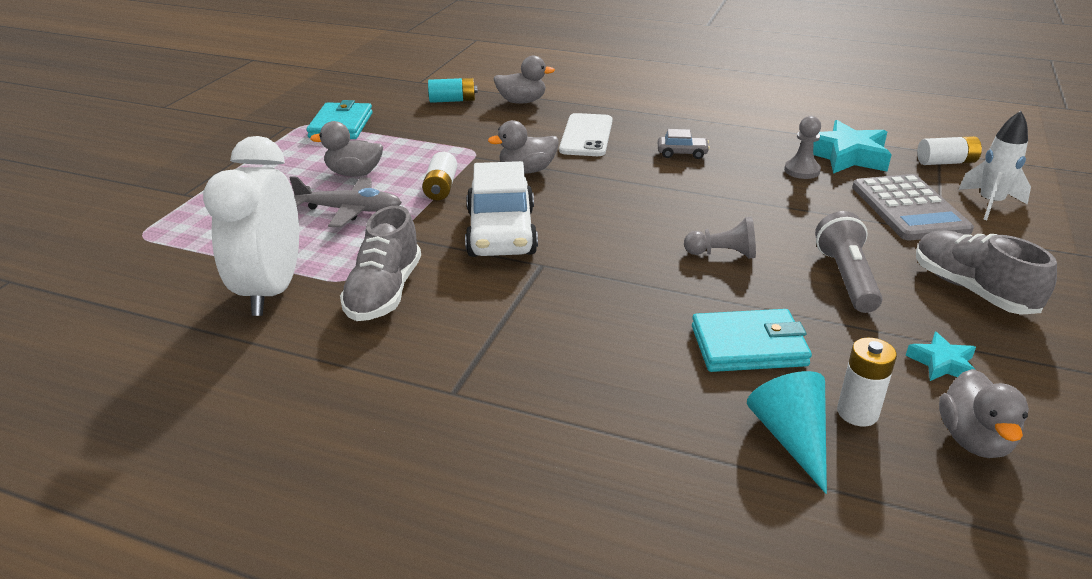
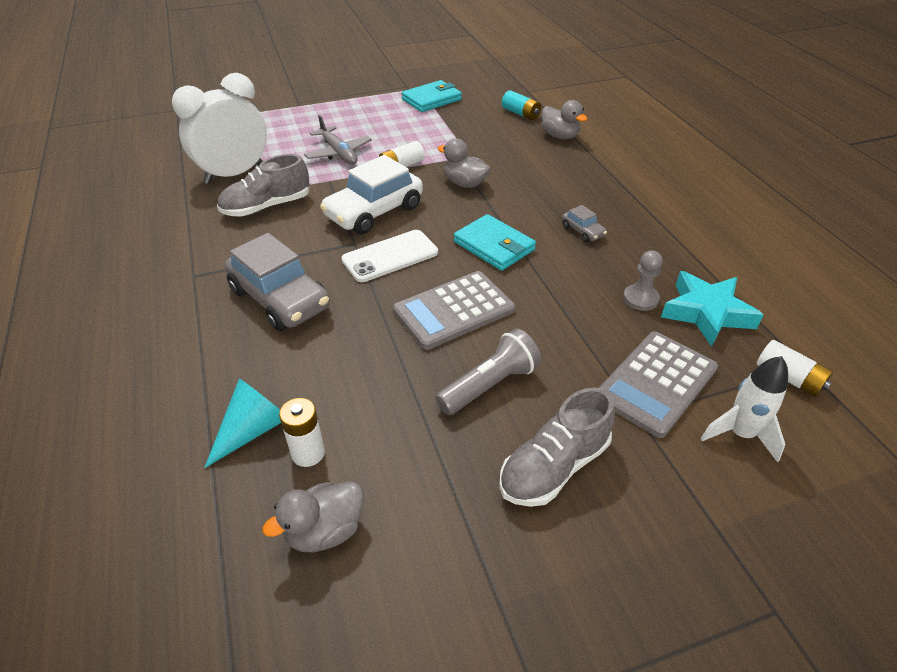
camera: 50 degrees right, 10 degrees up
grey duck [310,121,383,177] -> none
white phone [559,113,612,156] -> white phone moved to [341,230,438,282]
grey pawn [684,217,756,258] -> grey calculator [393,271,515,350]
turquoise wallet [692,309,812,372] -> turquoise wallet moved to [454,214,536,271]
turquoise star [905,332,976,381] -> none
grey shoe [916,231,1057,315] -> grey shoe turned 150 degrees counterclockwise [499,387,615,507]
none -> grey car [225,233,330,331]

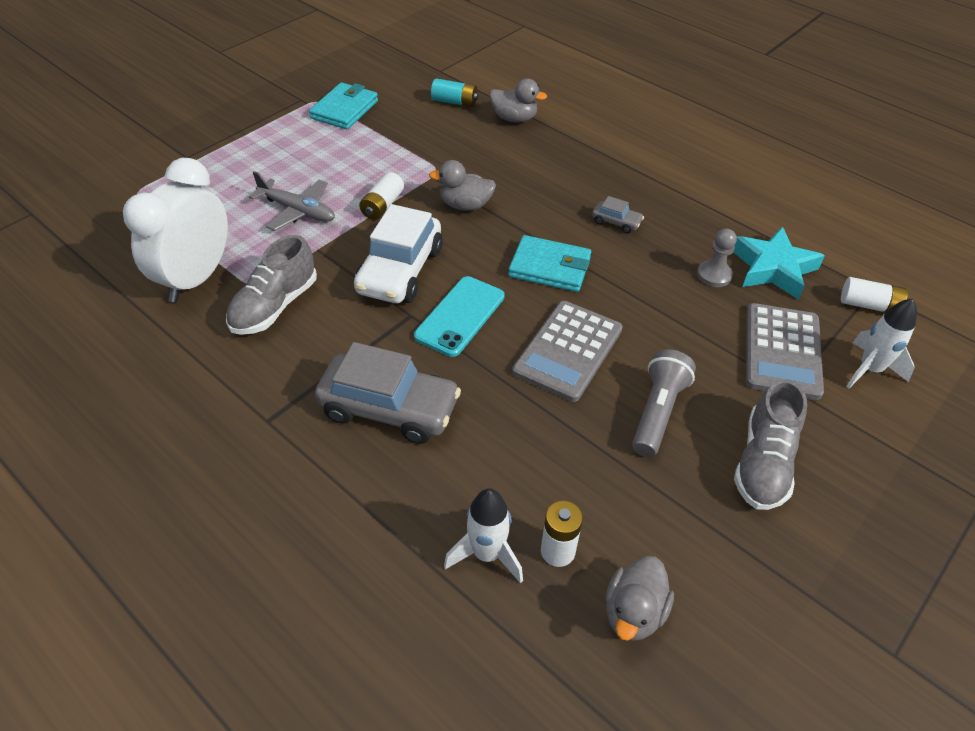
camera: 30 degrees left, 5 degrees up
turquoise cone [204,378,281,468] -> white rocket [444,489,523,583]
white phone [341,230,438,282] -> turquoise phone [414,276,505,357]

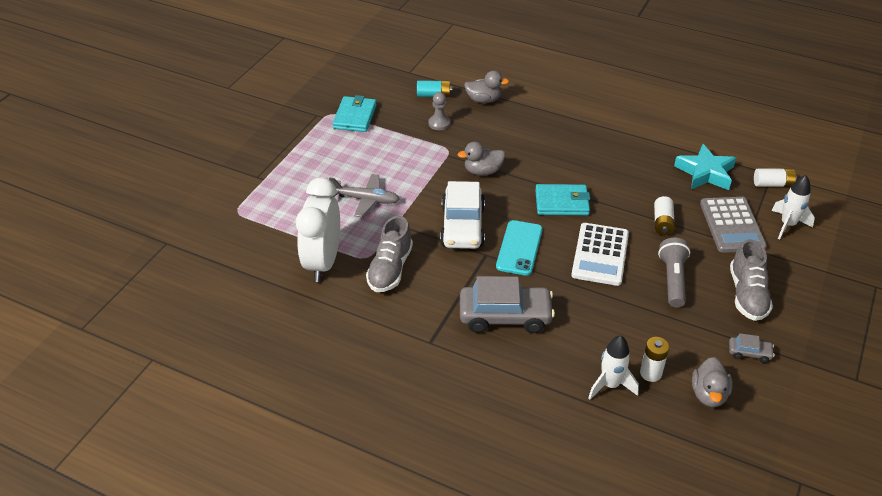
camera: 15 degrees left, 5 degrees down
white battery [359,172,404,220] -> white battery moved to [654,196,675,235]
grey calculator [512,301,623,402] -> white calculator [571,223,629,286]
grey car [592,196,644,234] -> grey car moved to [729,333,775,363]
grey pawn [697,229,737,287] -> grey pawn moved to [428,92,450,130]

